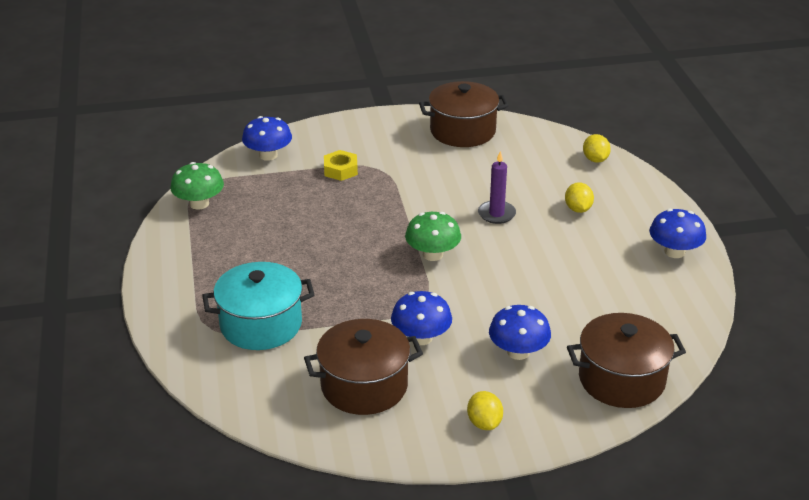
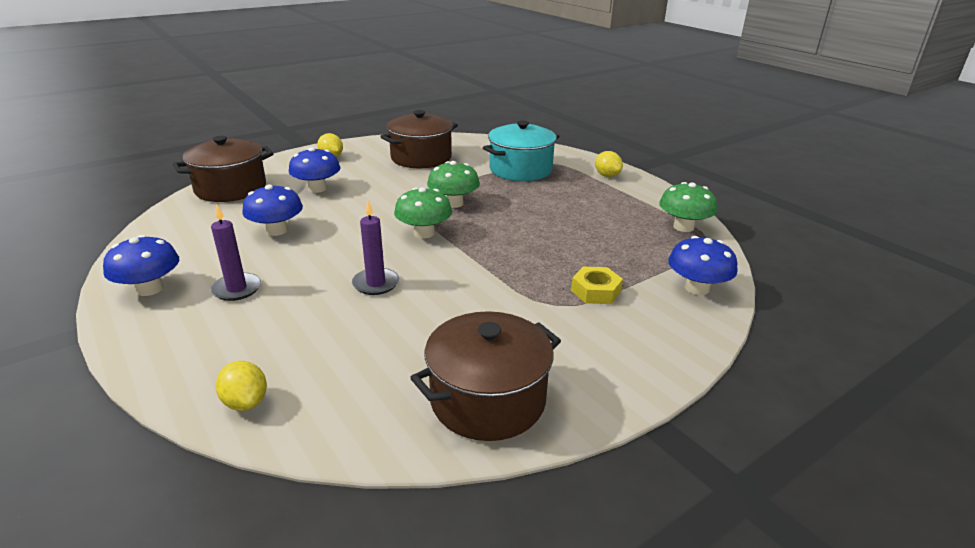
camera: 155 degrees right, 5 degrees down
blue mushroom [391,291,452,345] -> blue mushroom moved to [242,184,303,236]
yellow lemon [565,182,594,213] -> yellow lemon moved to [595,151,623,177]
none -> purple candle [210,204,261,301]
none -> green mushroom [427,161,480,208]

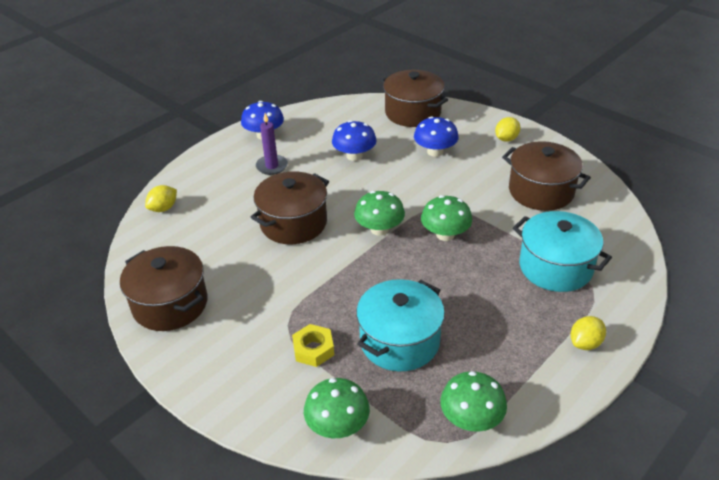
camera: 80 degrees right, 10 degrees up
purple candle [352,201,399,295] -> brown pot [251,172,329,244]
blue mushroom [668,236,738,295] -> green mushroom [304,378,370,438]
none -> turquoise pot [356,279,445,371]

